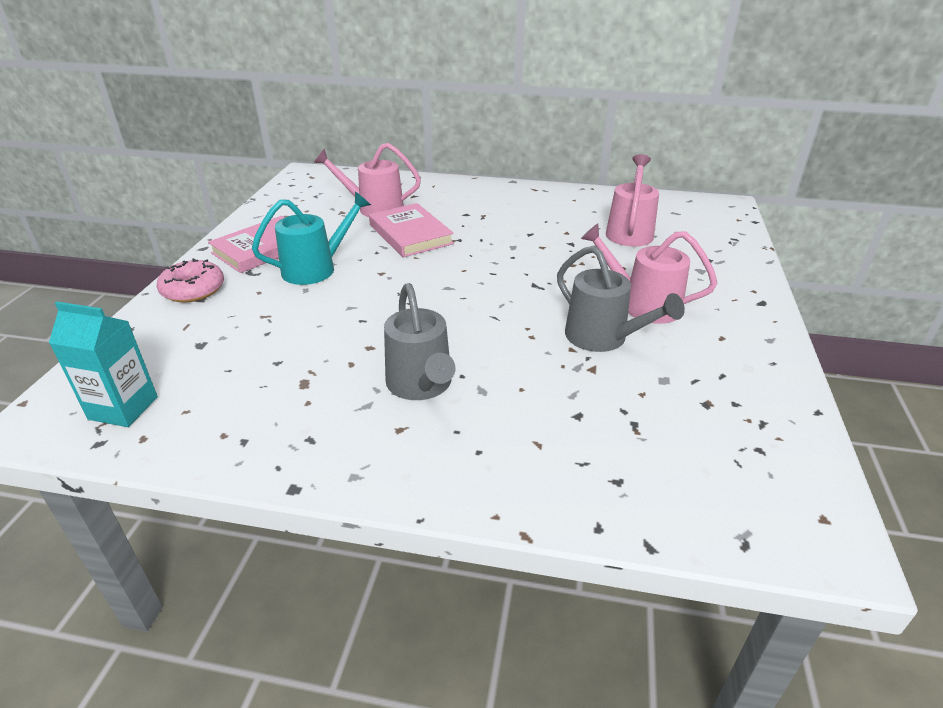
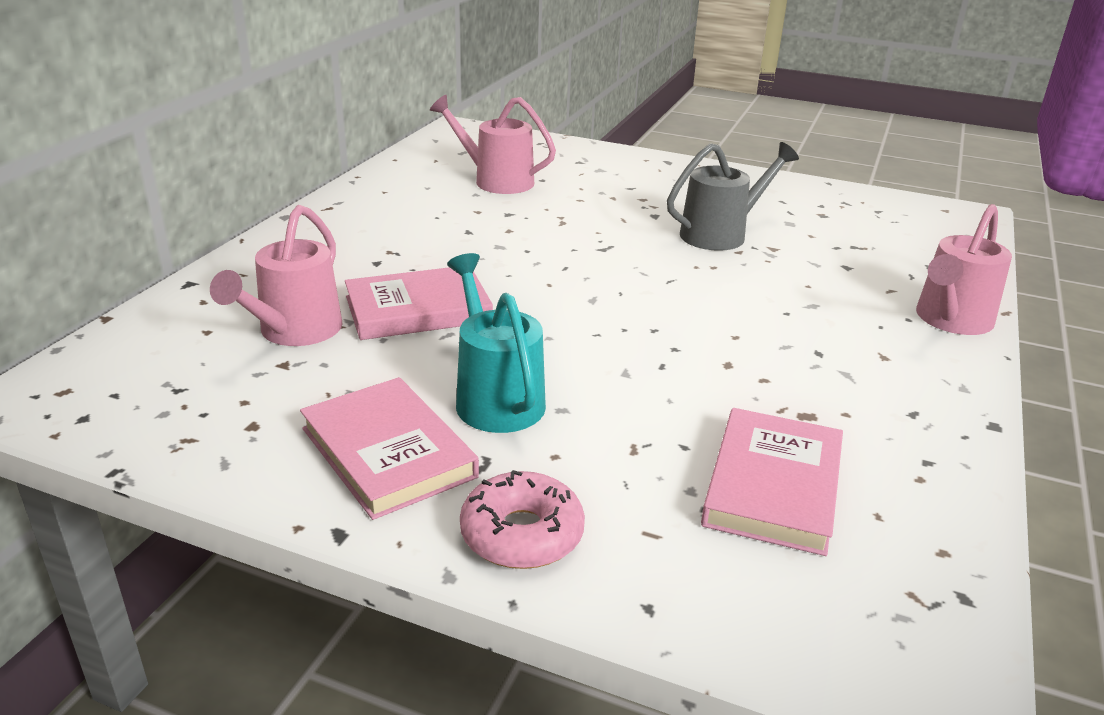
camera: 80 degrees left, 5 degrees down
turquoise carton [49,302,158,427] -> none
grey watering can [384,283,456,400] -> none
pink watering can [581,224,717,324] -> pink watering can moved to [916,204,1012,335]
none -> pink book [701,408,843,556]

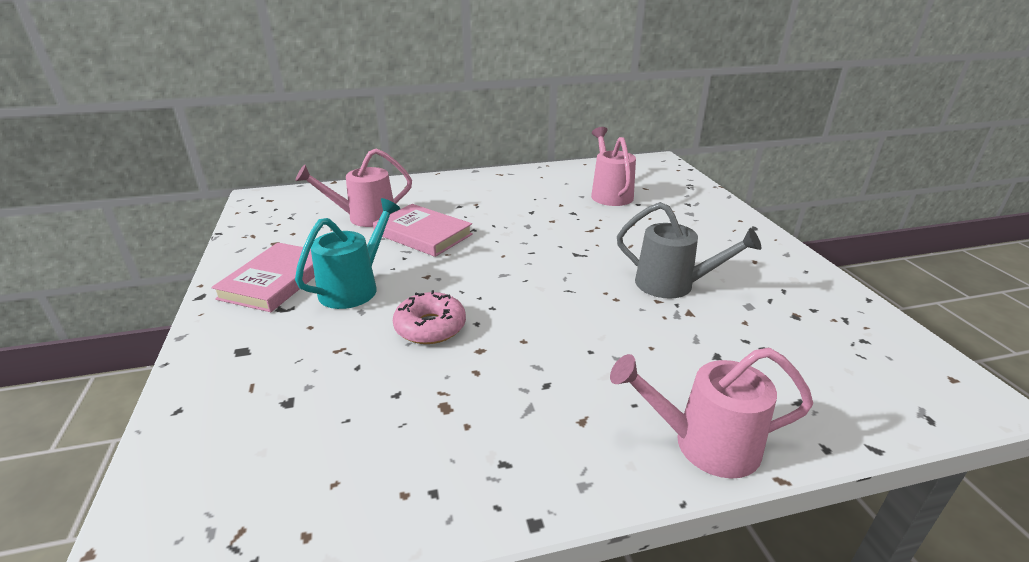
camera: 55 degrees right, 0 degrees up
pink donut [460,470,585,569] -> pink donut moved to [393,290,466,344]
pink book [701,408,843,556] -> none

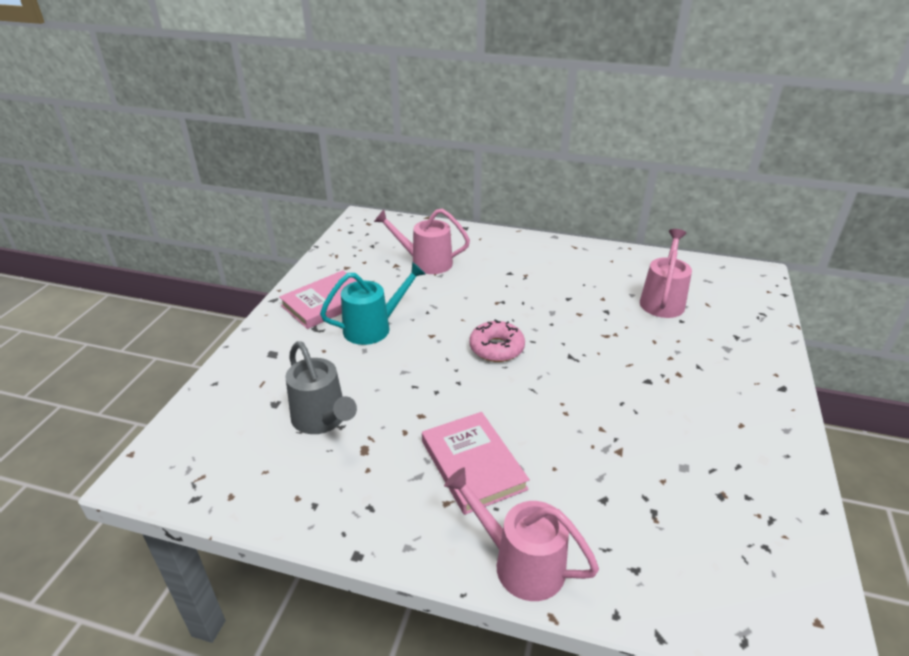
camera: 30 degrees right, 5 degrees up
pink book [373,204,473,257] -> pink book moved to [422,412,530,515]
pink donut [393,290,466,344] -> pink donut moved to [469,319,525,362]
grey watering can [617,202,761,299] -> grey watering can moved to [285,341,357,434]

